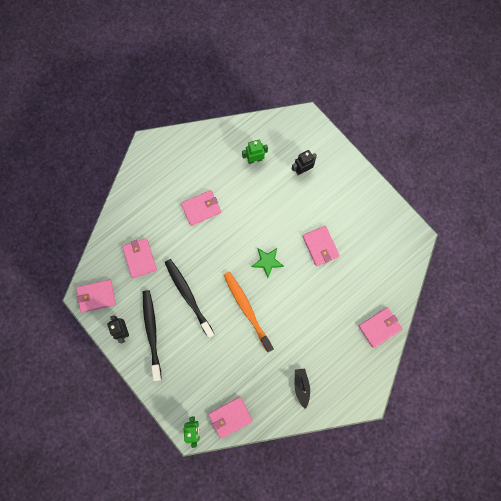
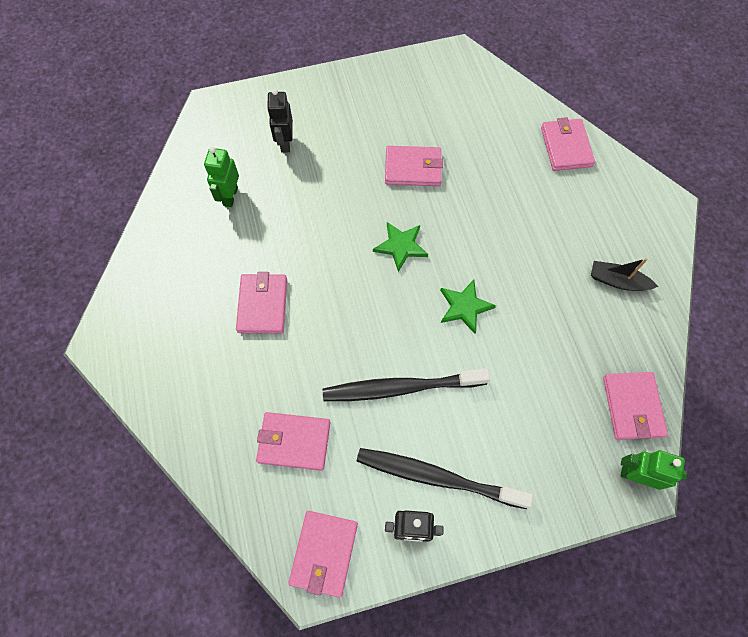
camera: 65 degrees left, 10 degrees down
orange toothbrush [224,272,274,352] -> green star [440,280,496,334]

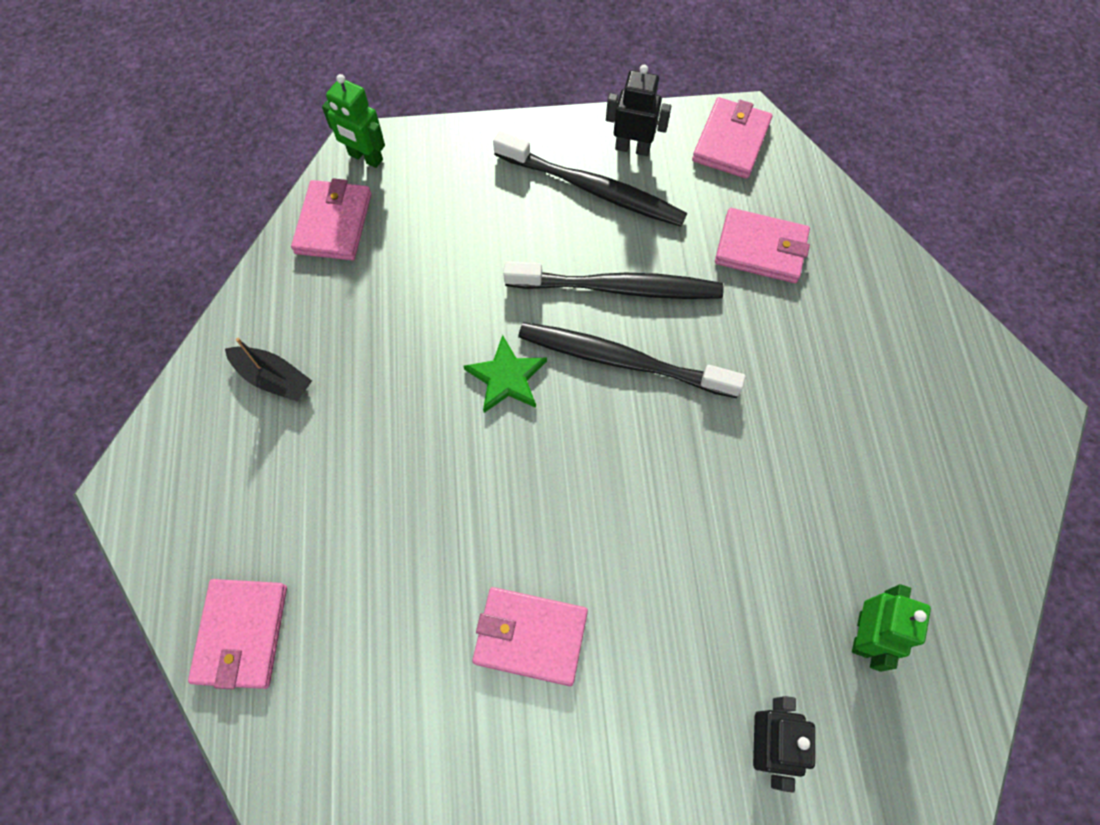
camera: 170 degrees left, 0 degrees up
pink wallet [236,272,287,334] -> none
green star [373,222,428,272] -> none
none -> black toothbrush [518,322,745,398]

